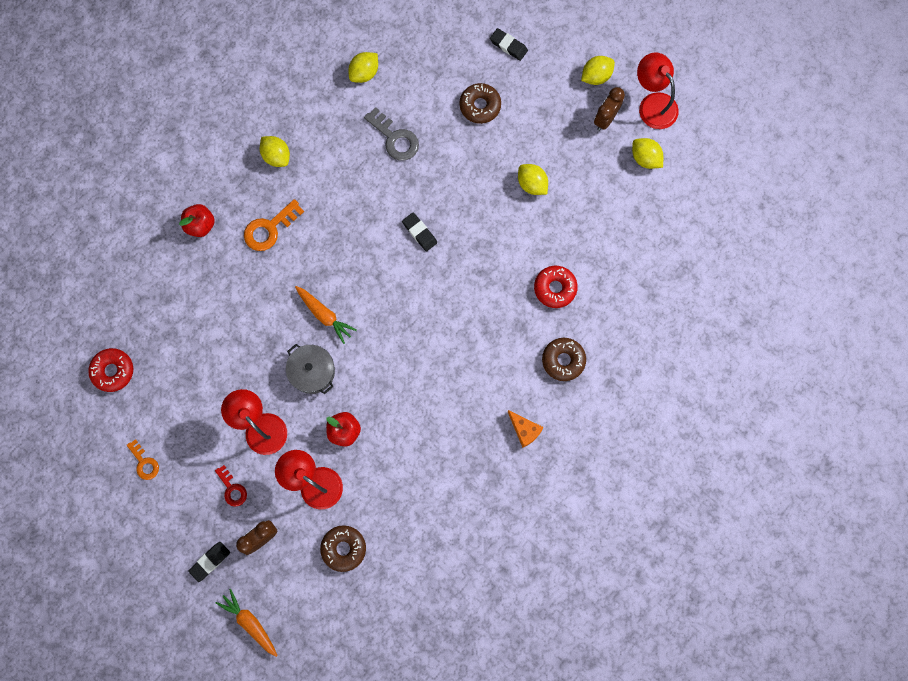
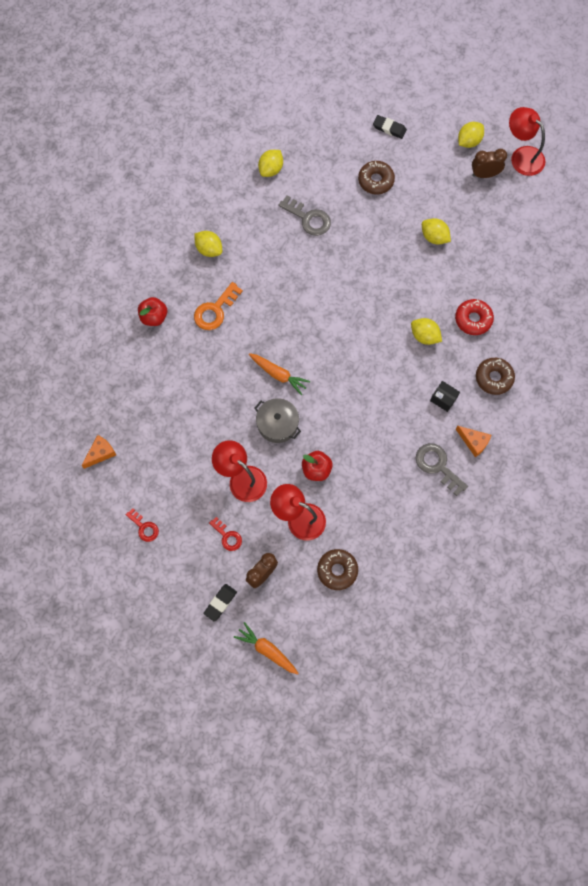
camera: 10 degrees left, 5 degrees down
red donut [88,348,133,392] -> orange cheese [81,435,116,469]
orange key [127,439,159,480] -> red key [126,508,159,542]
black eraser [402,213,437,251] -> none
brown clock [594,87,625,131] -> brown clock turned 60 degrees clockwise [472,149,507,178]
yellow lemon [632,138,663,169] -> yellow lemon moved to [411,318,442,345]
none -> grey key [416,443,468,496]
none -> black box [430,381,460,412]

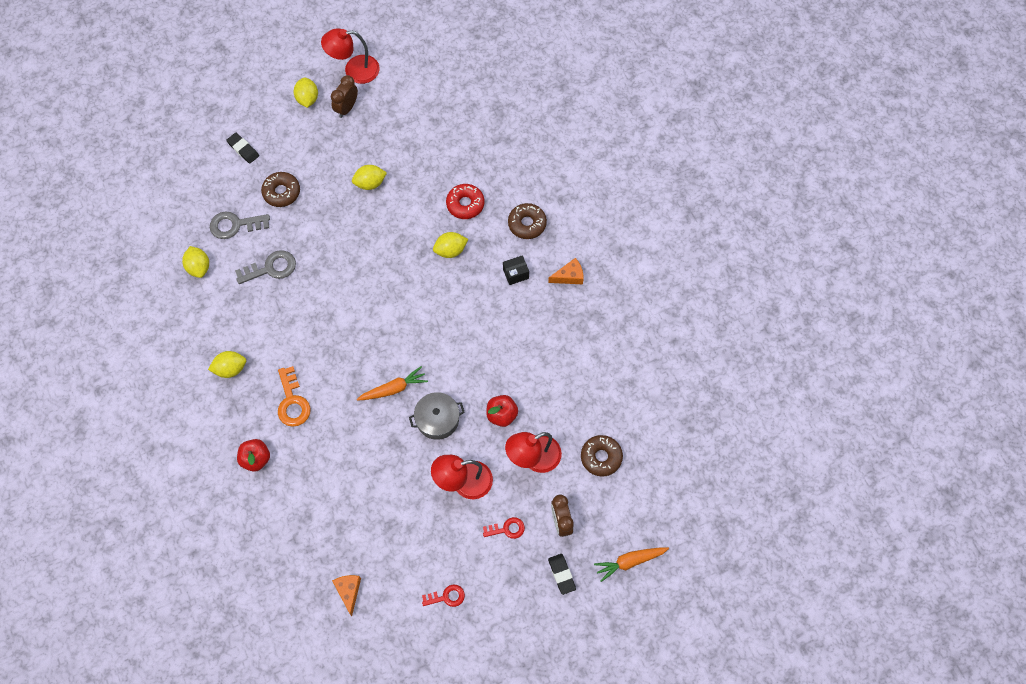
camera: 55 degrees left, 5 degrees down
black eraser [373,115,407,139] -> black eraser turned 75 degrees clockwise [226,133,259,164]
grey key [416,443,468,496] -> grey key moved to [210,211,270,239]

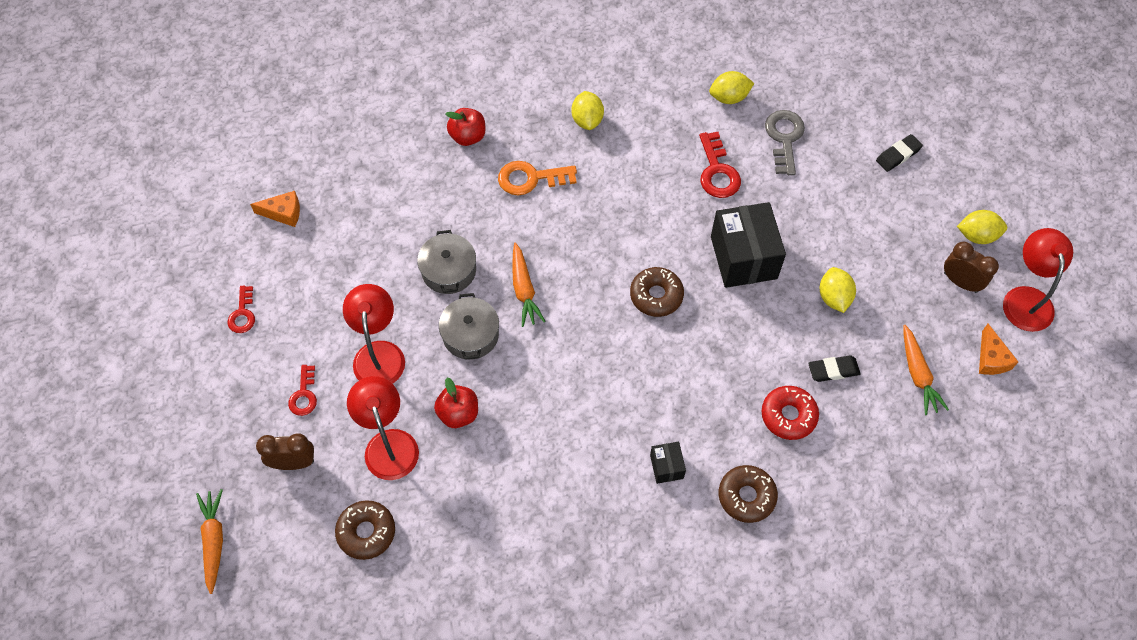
camera: 100 degrees right, 5 degrees down
grey key [235,250,296,284] -> red key [699,132,741,198]
brown donut [261,172,300,207] -> brown donut moved to [630,267,684,317]
yellow lemon [433,232,468,258] -> none
orange cheese [548,258,584,284] -> orange cheese moved to [979,324,1018,375]
black eraser [548,554,576,595] -> black eraser moved to [808,355,861,382]
none -> grey pot [417,230,476,294]
none -> black box [711,202,786,288]
none -> orange carrot [903,325,949,415]

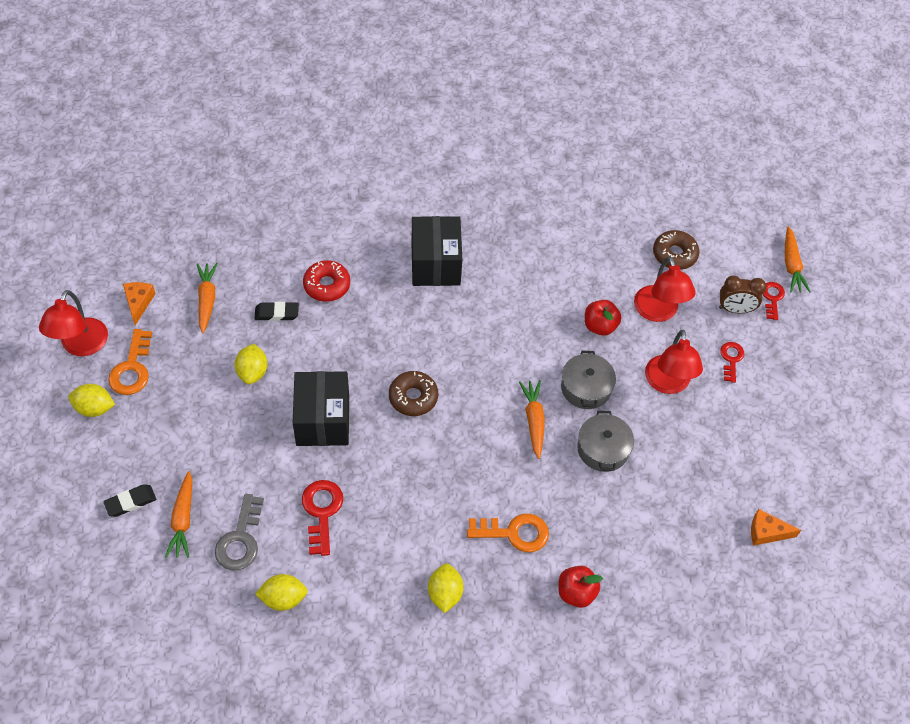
camera: 175 degrees left, 5 degrees down
red key [228,286,255,333] -> red key moved to [763,282,785,320]
black box [650,442,686,484] -> black box [412,216,462,286], size x2.13
brown donut [719,465,778,523] -> none
brown clock [944,242,999,293] -> orange key [108,329,152,395]
none -> orange carrot [165,471,192,558]

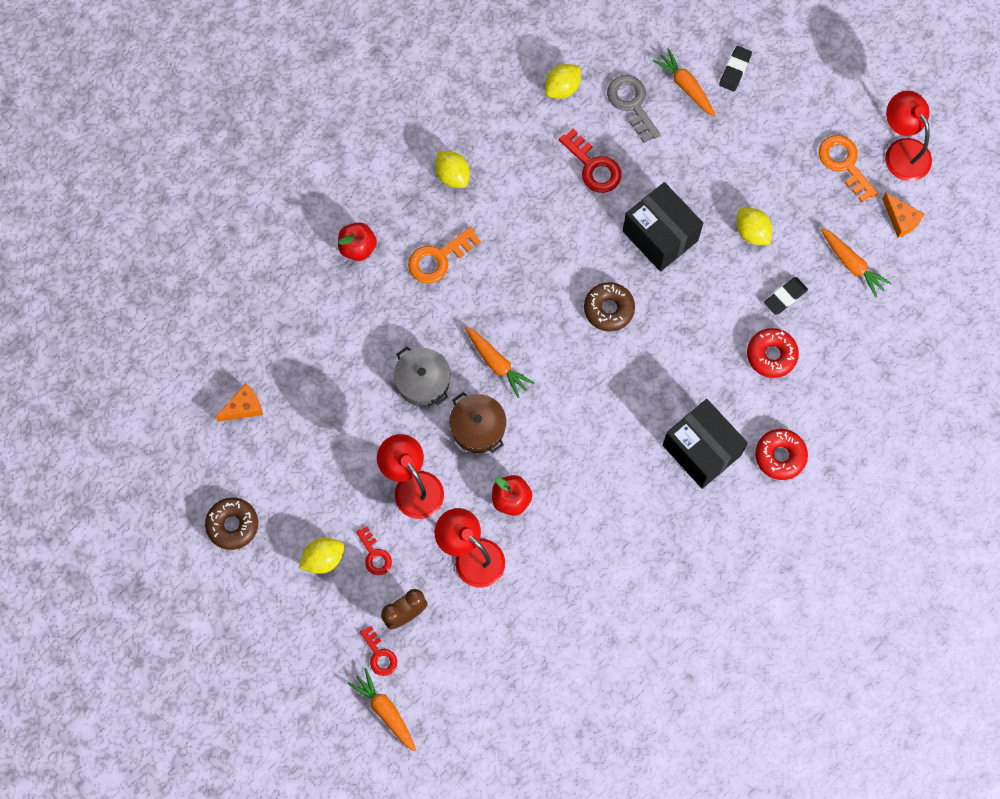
camera: 145 degrees right, 15 degrees up
yellow lemon [68,384,115,417] -> yellow lemon moved to [299,538,345,574]
grey pot [561,350,616,409] -> brown pot [449,392,506,453]
brown donut [653,230,699,270] -> brown donut moved to [205,498,258,550]
none -> red donut [755,429,808,480]

